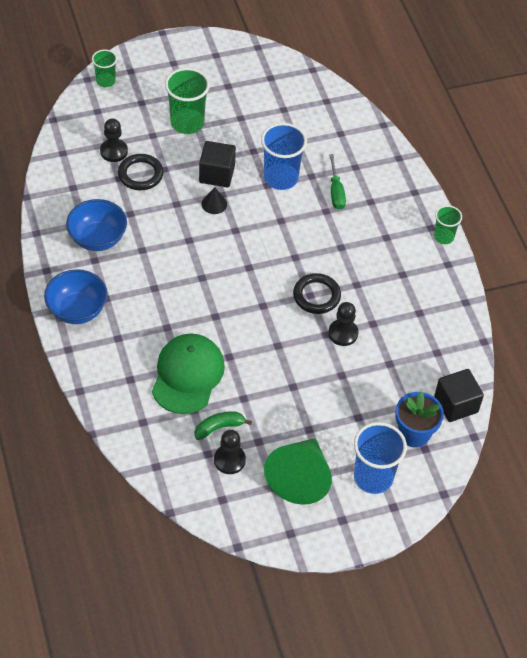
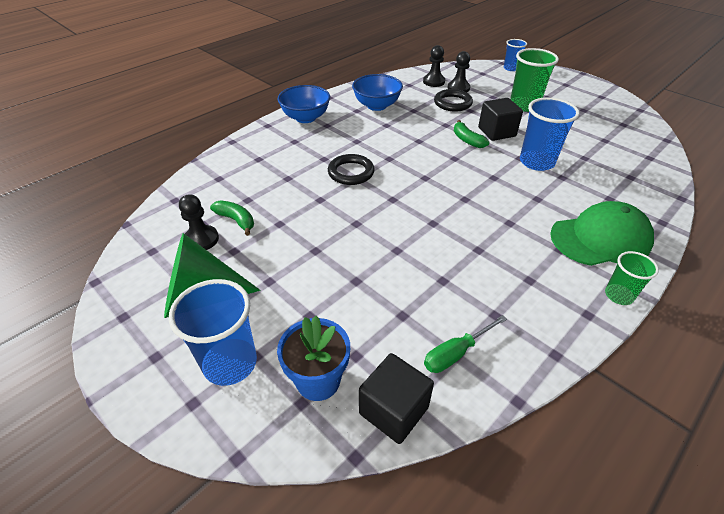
camera: 65 degrees right, 10 degrees down
green cup [92,49,117,87] -> blue cup [504,39,527,71]
green cap [152,333,225,414] -> green cap moved to [550,201,654,266]
black cone [201,187,227,214] -> green banana [454,120,489,148]
black ring [293,273,341,314] -> black ring moved to [328,154,375,185]
black pawn [328,302,358,346] -> black pawn moved to [423,45,445,87]
green screwdriver [329,154,346,210] -> green screwdriver moved to [424,315,507,373]

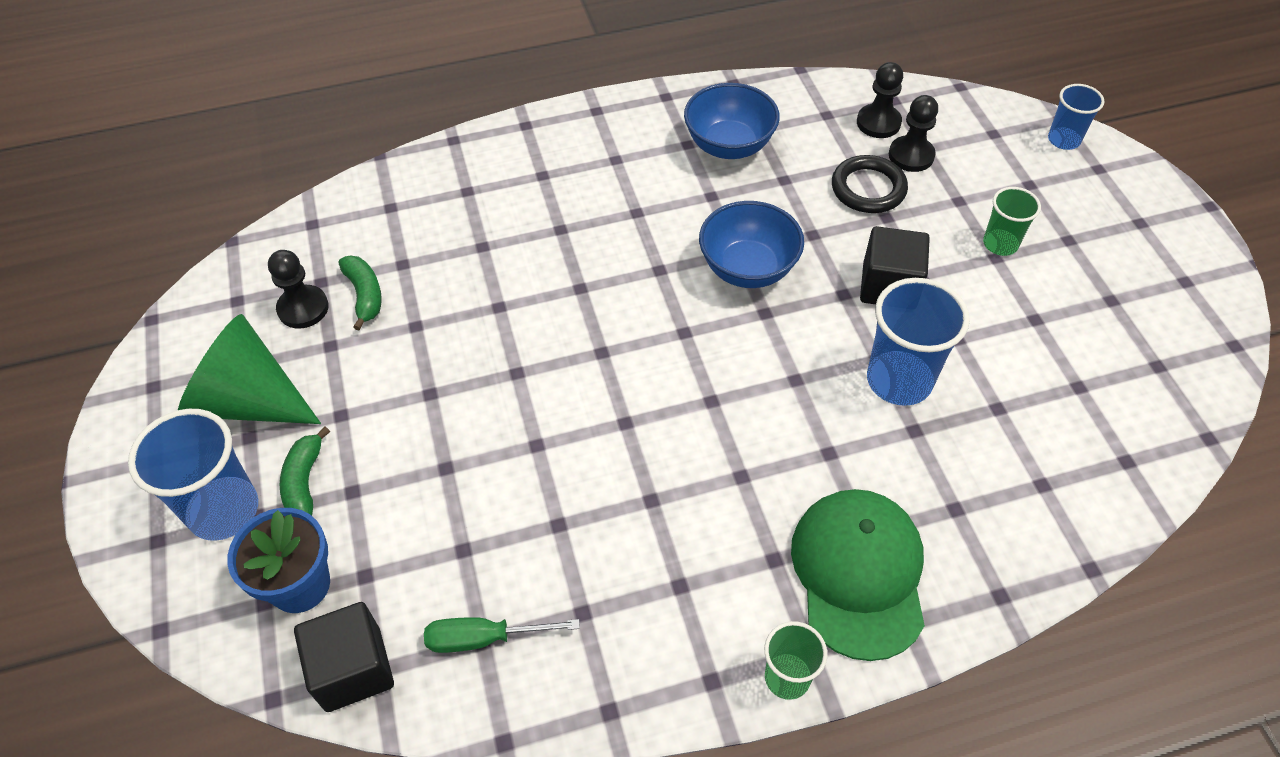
camera: 30 degrees right, 10 degrees up
blue bowl [277,85,330,123] -> blue bowl moved to [699,201,804,288]
black ring [328,154,375,185] -> none
green banana [454,120,489,148] -> green banana moved to [280,427,330,516]
green cup [510,48,559,112] -> green cup [983,187,1041,256], size x0.58
green cap [550,201,654,266] -> green cap turned 105 degrees counterclockwise [791,489,925,661]

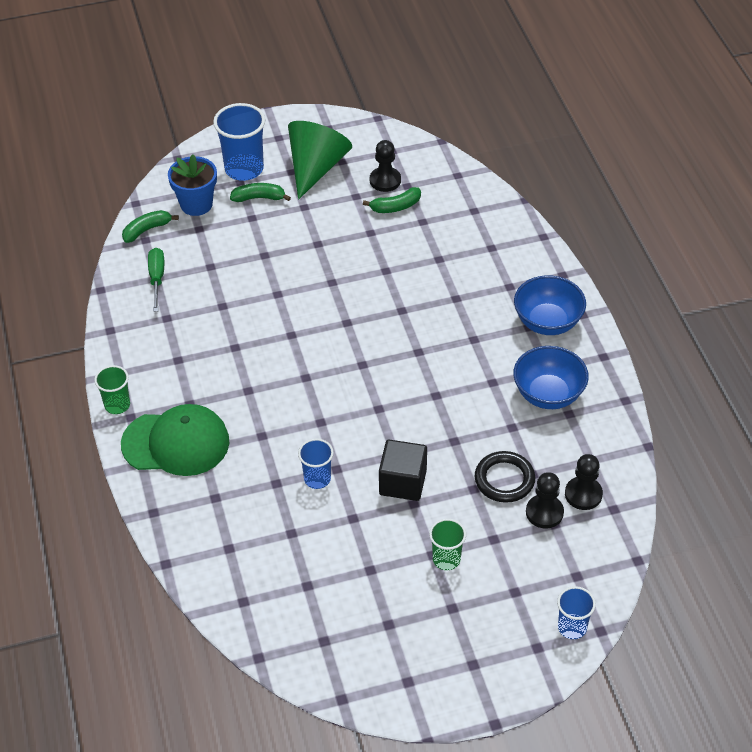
camera: 90 degrees right, 5 degrees down
black cube [294,602,394,712] -> green banana [122,210,179,243]
blue bowl [699,201,804,288] -> blue bowl moved to [514,275,586,335]
blue cup [867,278,970,406] -> blue cup [298,439,334,489], size x0.58

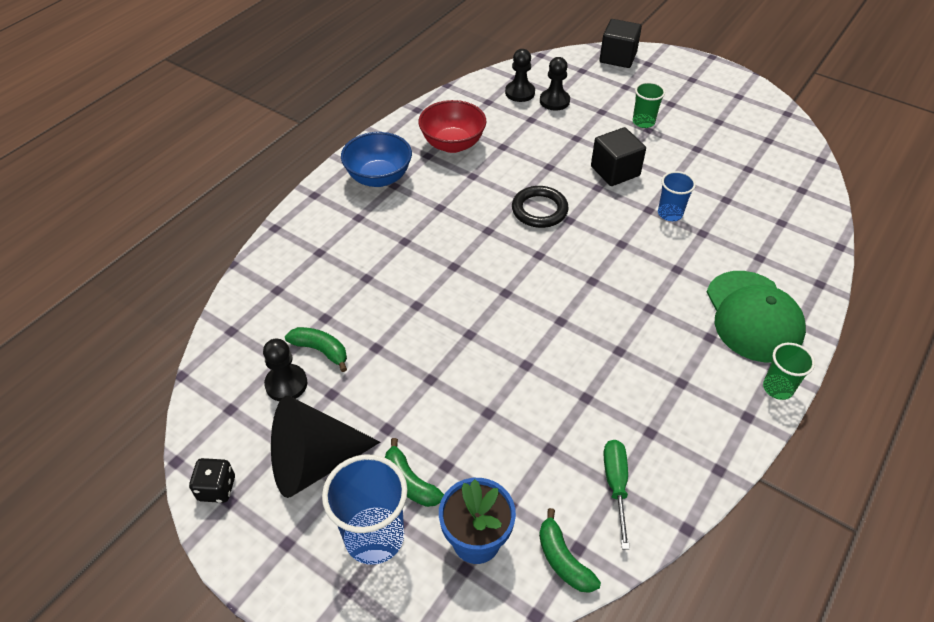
camera: 130 degrees left, 0 degrees up
green cap [121,404,229,476] -> green cap turned 150 degrees counterclockwise [707,271,806,362]
green banana [122,210,179,243] -> green banana turned 45 degrees clockwise [539,508,601,593]
green screwdriver [148,248,164,312] -> green screwdriver turned 135 degrees clockwise [603,440,630,550]
green cone [288,121,352,199] -> black cone [271,396,380,498]
black ring [475,451,535,503] -> black ring moved to [512,186,569,228]
blue bowl [513,346,589,409] -> red bowl [419,100,486,153]
blue cup [557,586,596,639] -> black cube [600,19,642,68]
none -> black dice [189,458,235,503]

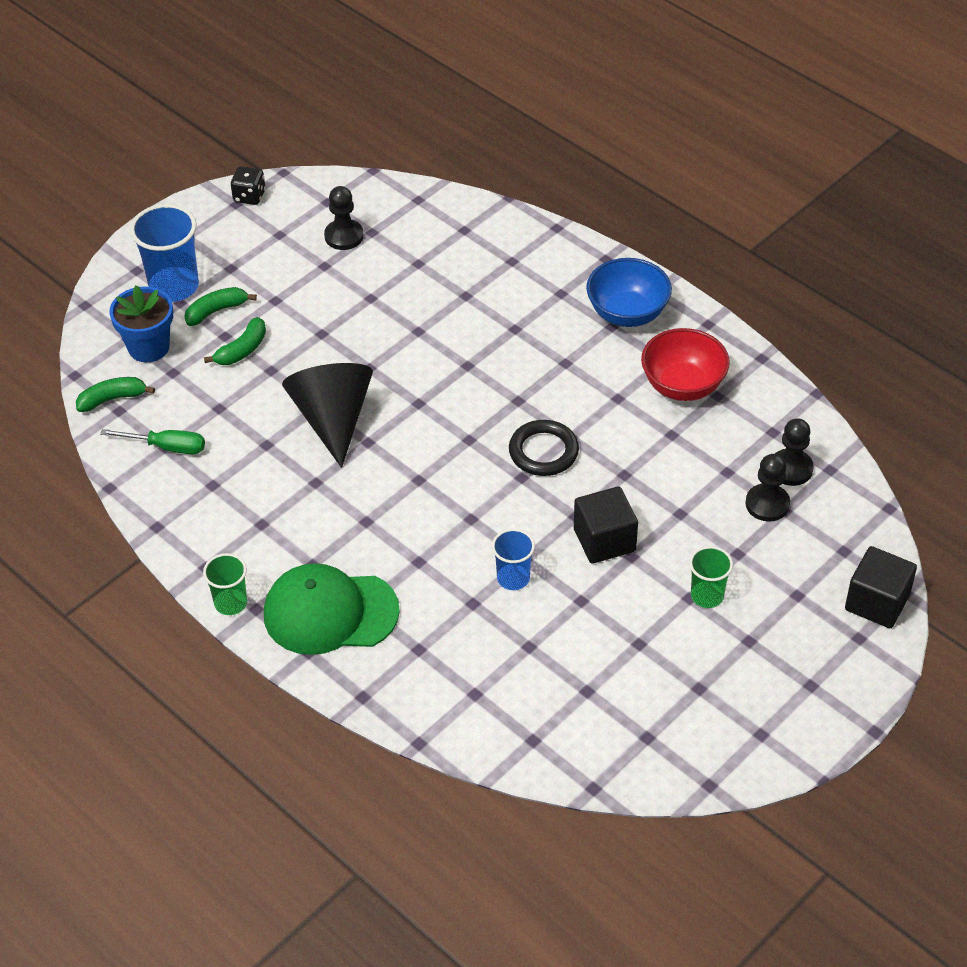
camera: 100 degrees right, 0 degrees up
black cone [271,396,380,498] -> black cone moved to [282,363,373,468]
green banana [285,327,347,372] -> green banana moved to [204,317,266,365]

